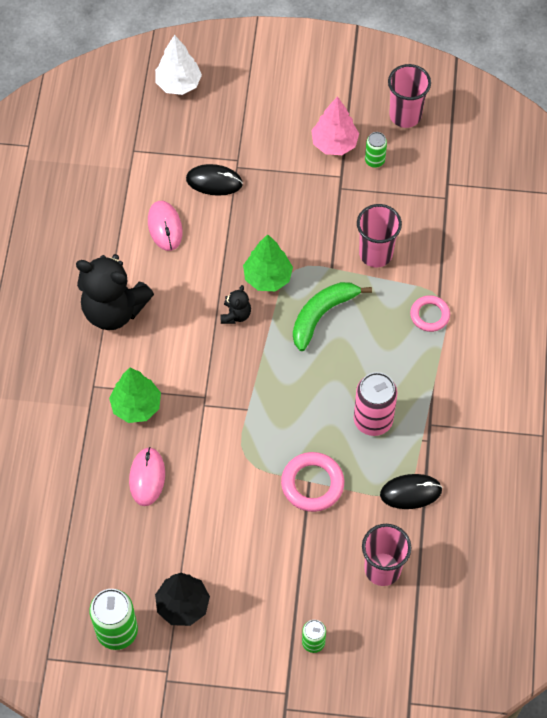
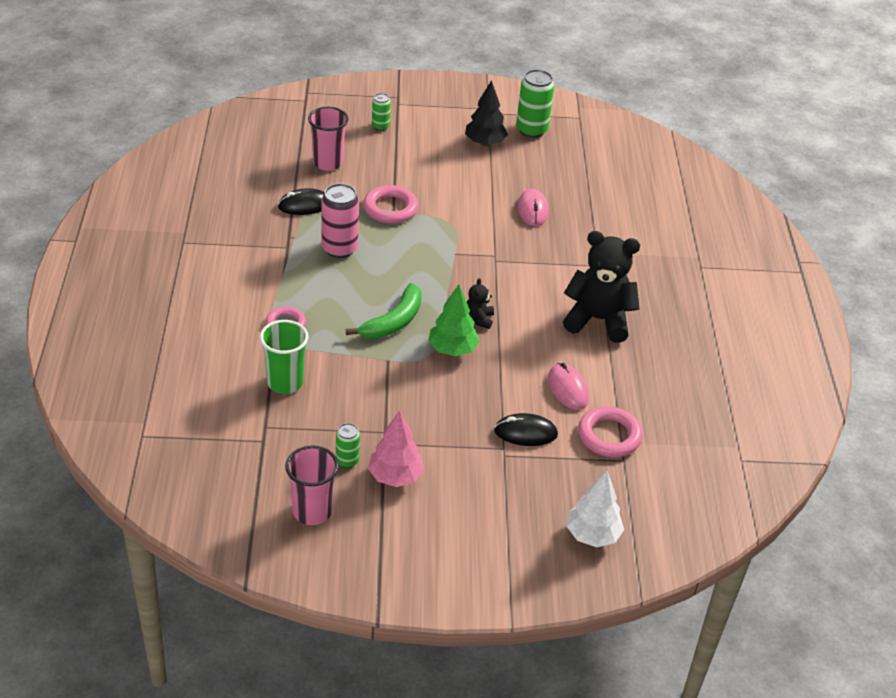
camera: 170 degrees right, 20 degrees down
green tree [109,368,161,423] -> none
pink cup [357,204,402,267] -> none
none -> green cup [260,320,308,394]
none -> pink ring [578,406,643,457]

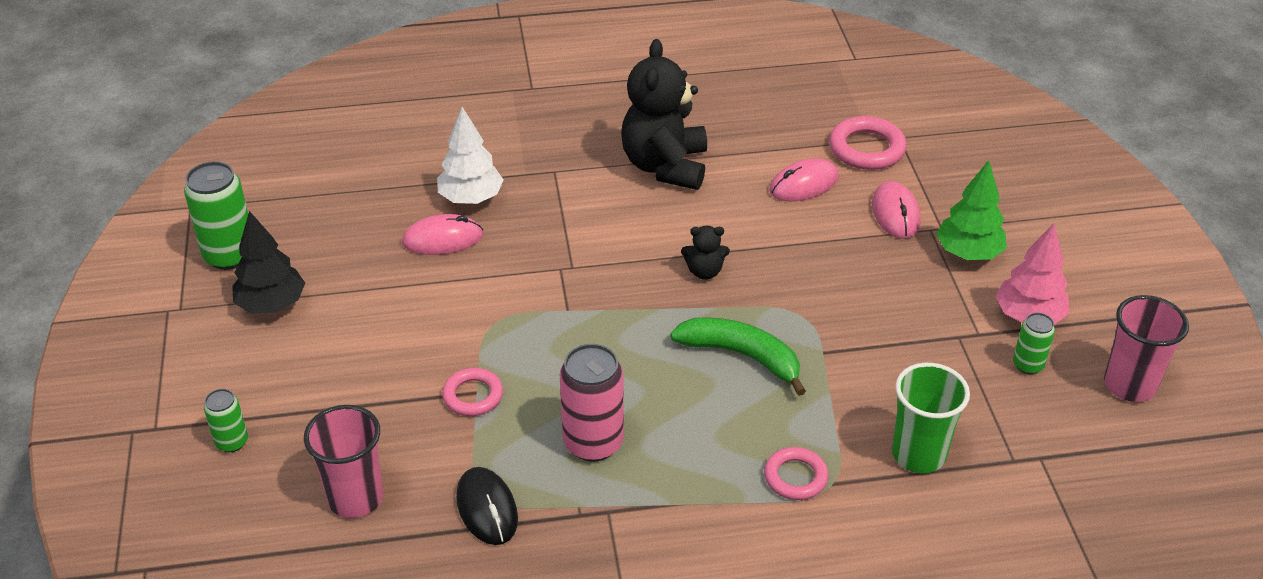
camera: 95 degrees left, 0 degrees up
pink ring [363,185,418,224] -> pink ring [442,368,503,416], size x0.66
green tree [428,284,480,356] -> green tree moved to [936,160,1007,260]
black mouse [494,413,558,446] -> pink mouse [872,181,920,239]
white tree [566,470,624,547] -> white tree moved to [437,107,504,204]

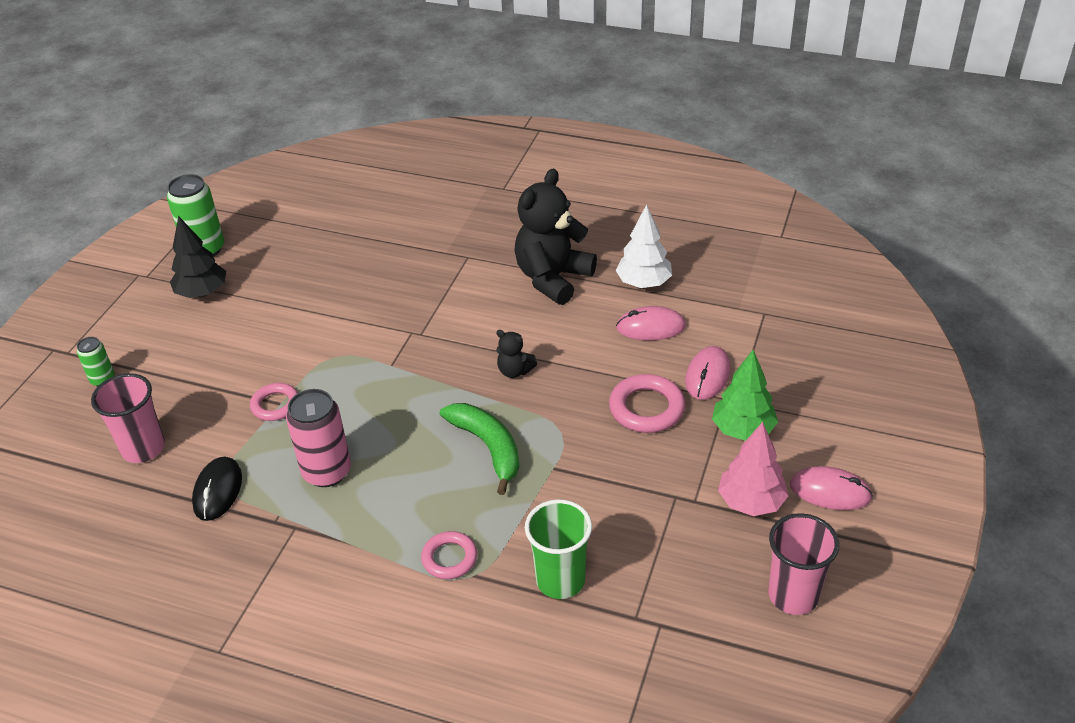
camera: 30 degrees right, 0 degrees up
pink mouse [402,214,483,255] -> pink mouse moved to [790,466,873,510]
white tree [437,107,504,204] -> white tree moved to [615,204,672,288]
pink ring [829,116,907,170] -> pink ring moved to [609,374,685,433]
green can [1013,313,1055,374] -> none

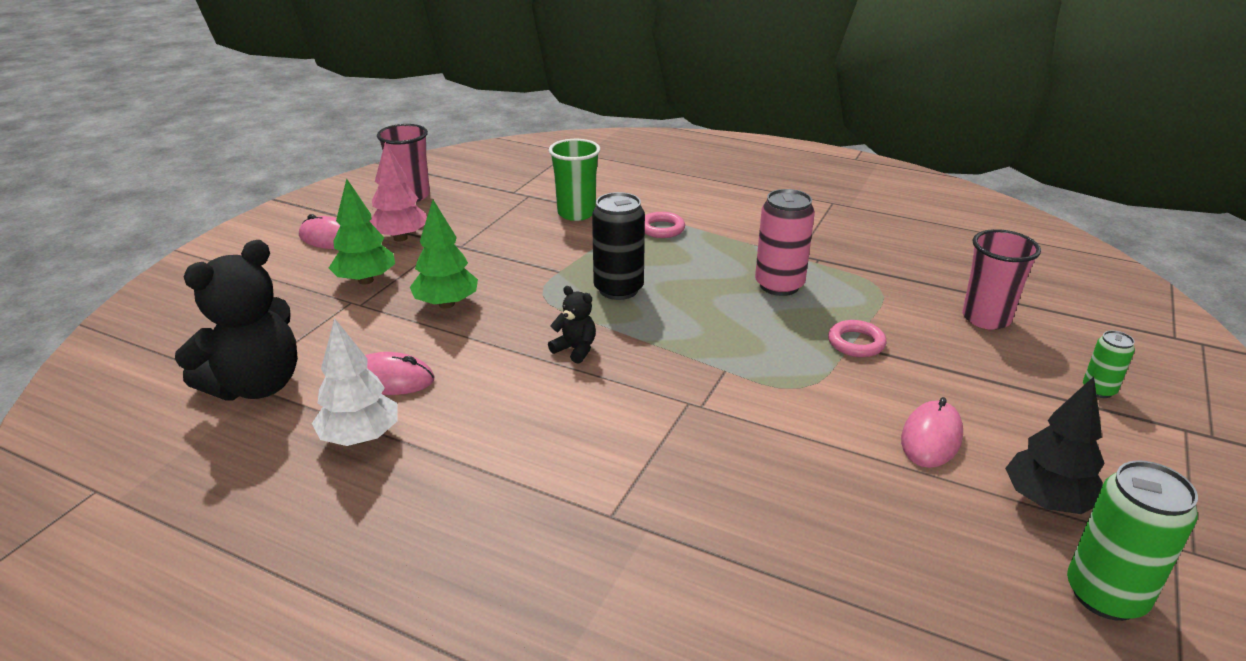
camera: 175 degrees left, 10 degrees down
black mouse [192,457,242,521] -> none
green banana [440,403,519,495] -> black can [592,192,645,300]
black teddy bear [514,168,597,305] -> black teddy bear moved to [175,240,298,400]
pink ring [609,374,685,433] -> green tree [410,200,478,309]
pink mouse [685,346,731,400] -> pink mouse moved to [901,397,963,468]

